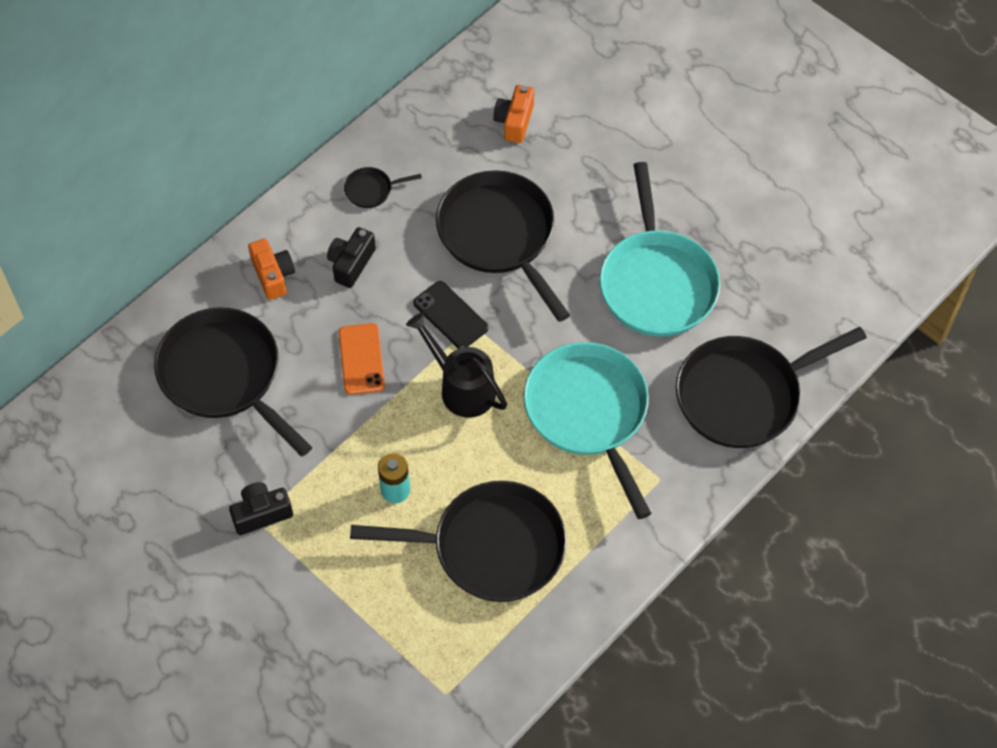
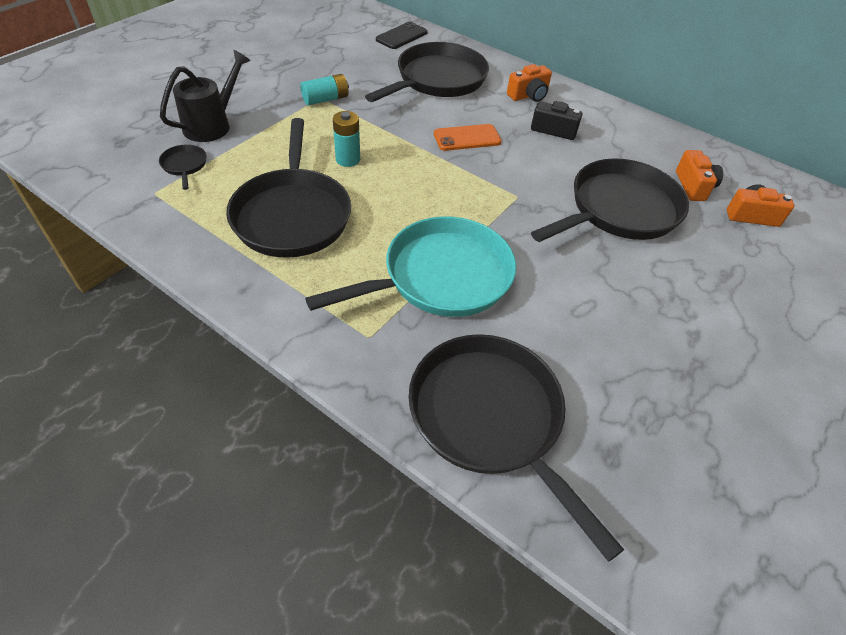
camera: 80 degrees right, 10 degrees down
black camera [229,482,293,535] -> turquoise battery [300,74,349,105]
black pan [344,167,422,208] -> black pan moved to [159,144,206,190]
black watering can [406,312,507,418] -> black watering can moved to [160,50,250,142]
black phone [413,281,488,349] -> black phone moved to [376,21,428,49]
turquoise pan [599,162,720,336] -> none
none -> orange camera [676,150,723,201]

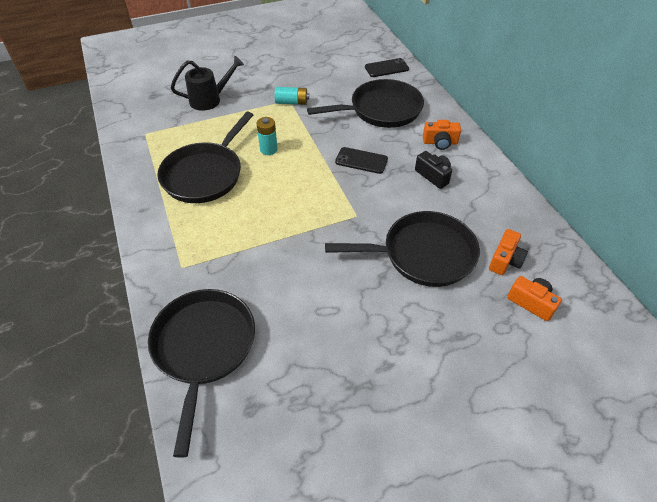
camera: 35 degrees right, 0 degrees up
black pan [159,144,206,190] -> none
turquoise pan [305,216,516,317] -> none
orange phone [434,124,502,151] -> black phone [335,147,388,174]

